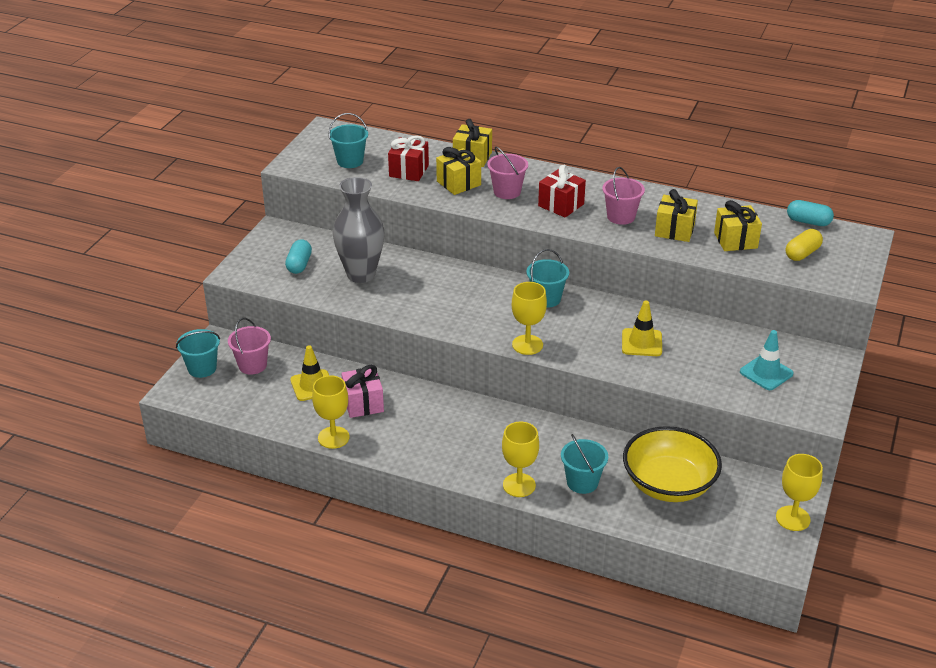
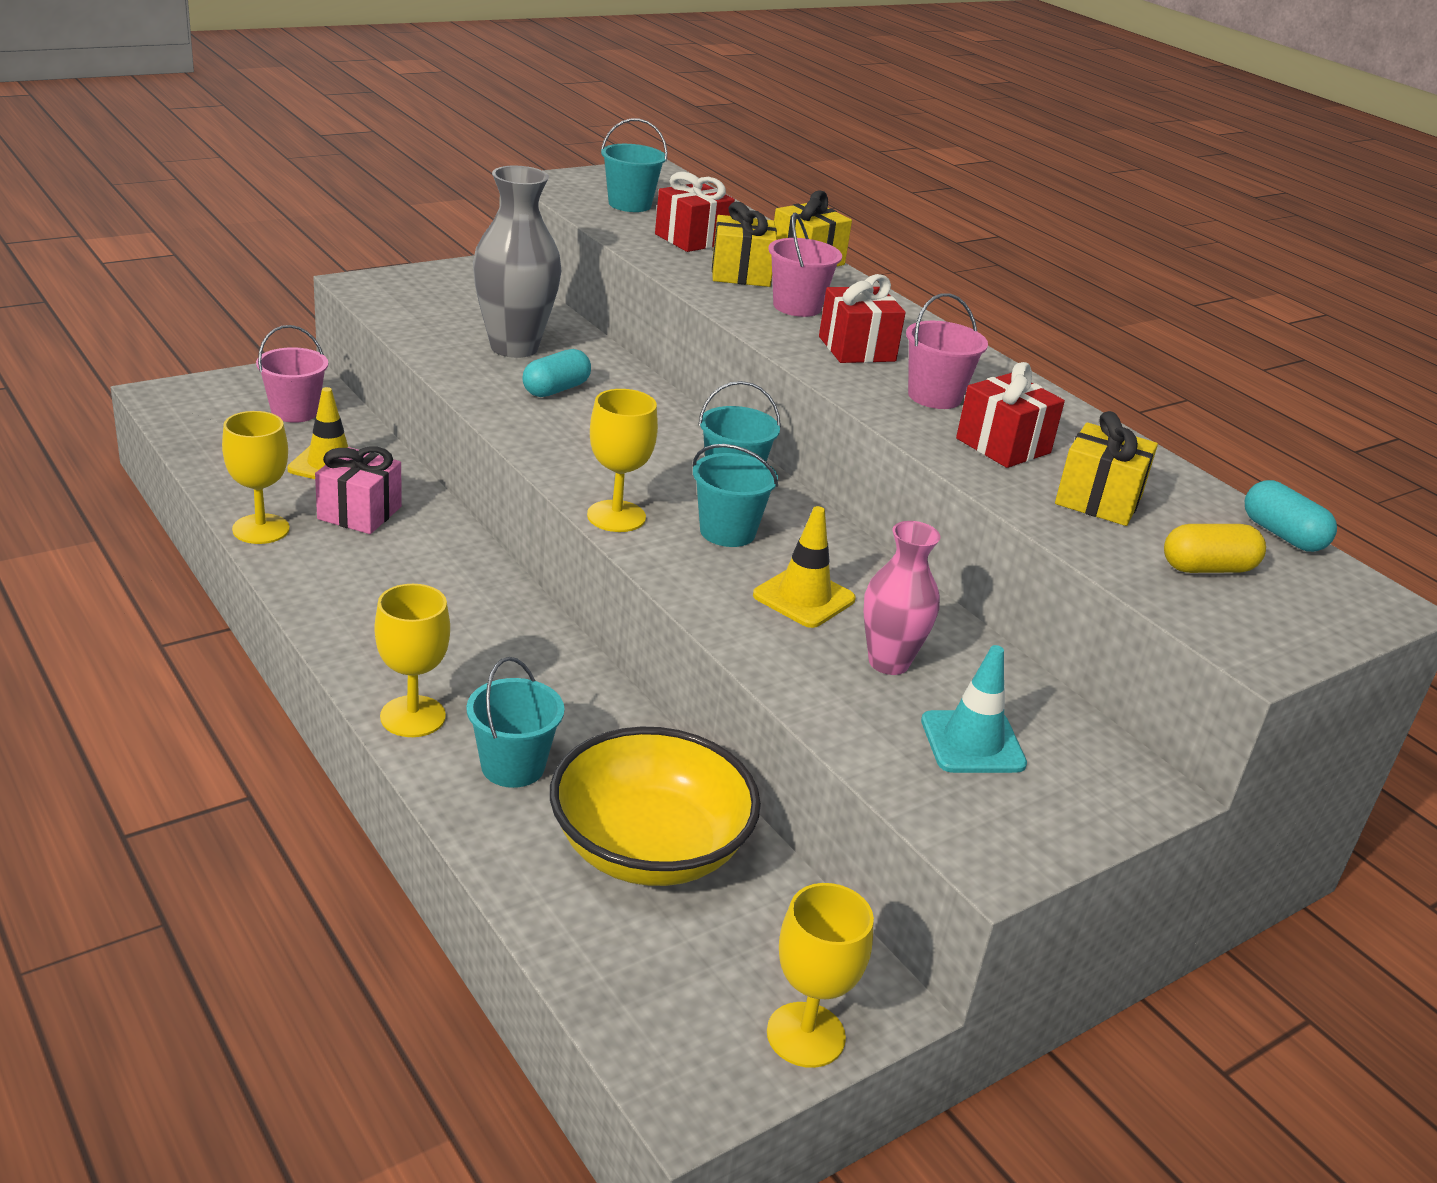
camera: 30 degrees right, 5 degrees down
turquoise bucket [176,329,220,378] -> turquoise bucket moved to [692,444,778,547]
turquoise capsule [285,239,312,274] -> turquoise capsule moved to [522,349,591,397]
yellow gift [655,189,698,242] -> red gift [956,362,1065,468]
none -> pink vase [864,521,940,675]

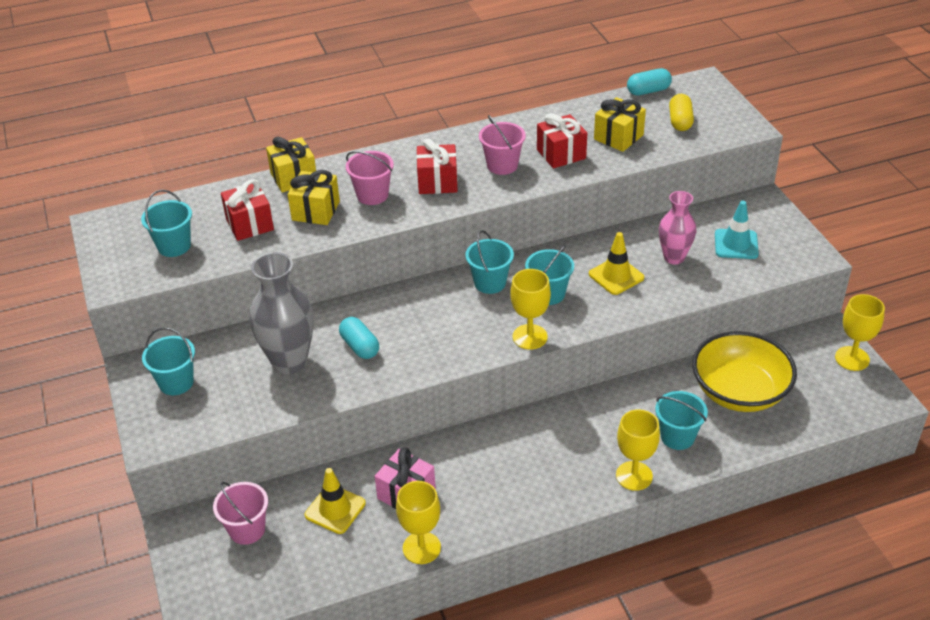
camera: 70 degrees left, 10 degrees up
none -> turquoise bucket [142,327,195,395]

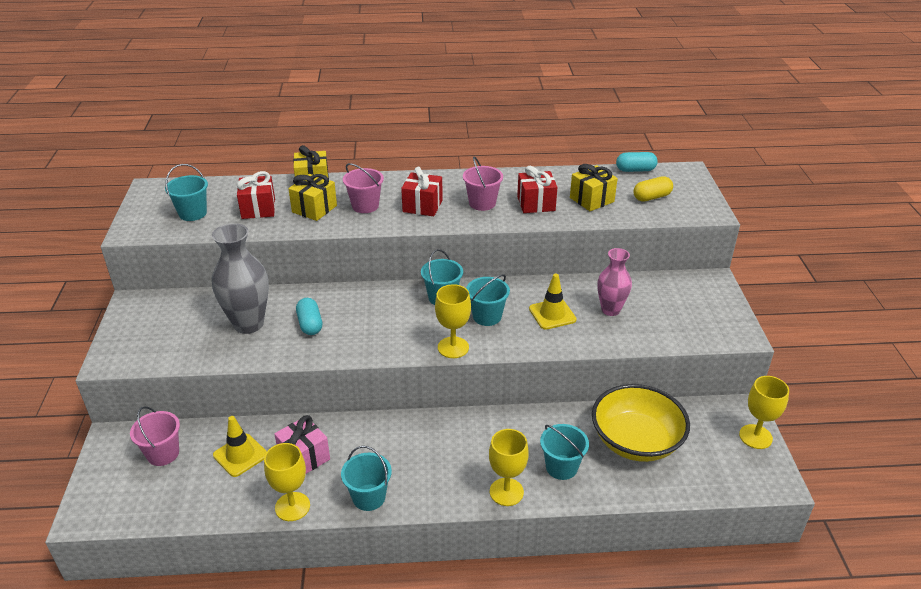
camera: 15 degrees right, 5 degrees down
turquoise bucket [142,327,195,395] -> turquoise bucket moved to [341,446,392,511]
yellow capsule [669,94,694,131] -> yellow capsule turned 45 degrees clockwise [633,176,673,202]
turquoise traffic cone [715,201,759,259] -> none

